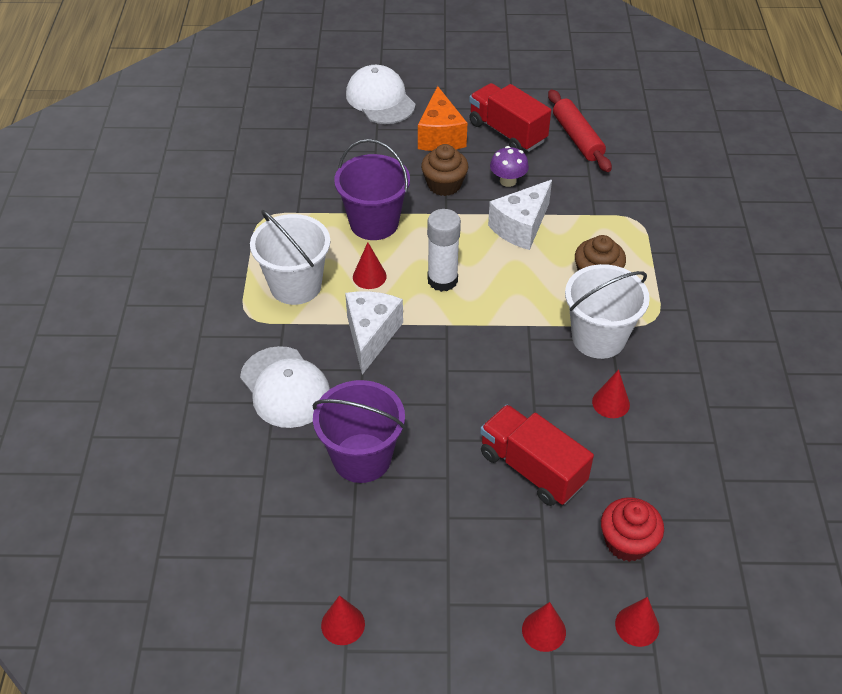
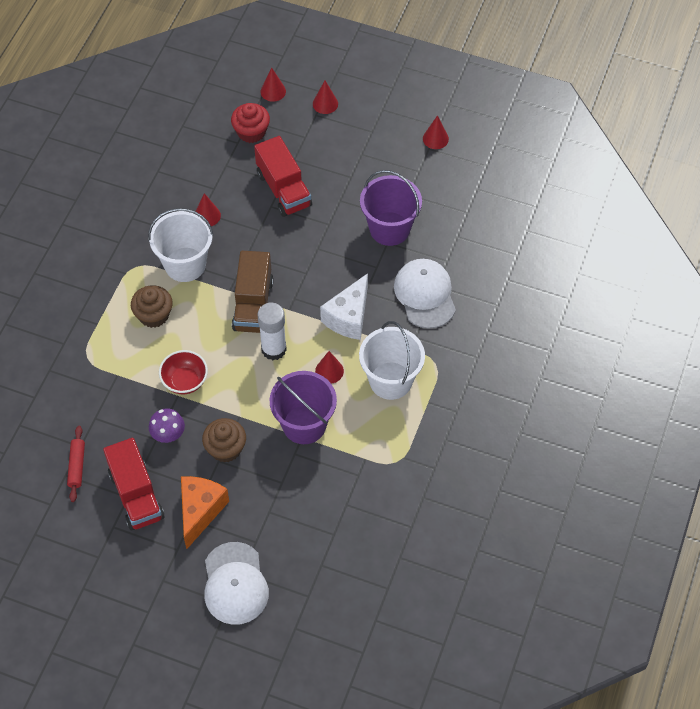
camera: 160 degrees left, 10 degrees up
white cheese [488,180,552,250] -> red bowl [159,350,208,394]
red rolling pin [548,90,612,172] -> red rolling pin [67,426,85,502], size x0.64
none -> brown truck [232,251,273,333]

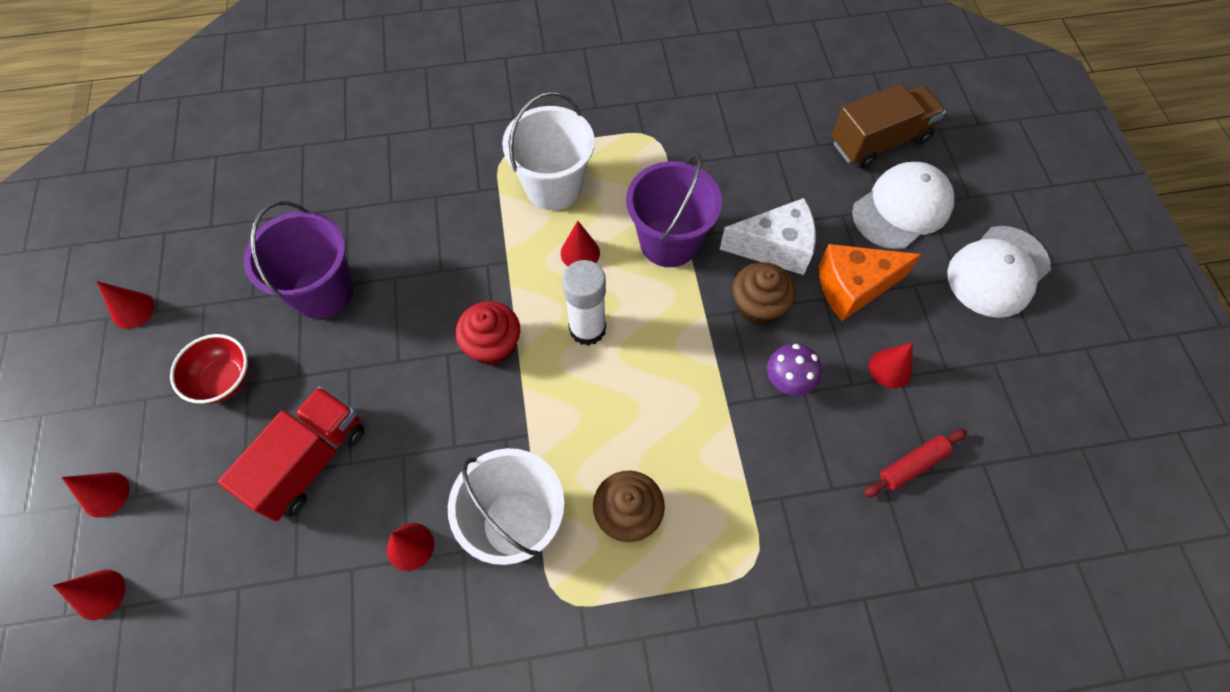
camera: 120 degrees left, 5 degrees up
red truck [103,438,165,530] -> red cone [869,343,913,388]
red bowl [159,350,208,394] -> red bowl moved to [170,334,249,404]
red cupcake [231,103,270,143] -> red cupcake moved to [456,301,520,365]
brown truck [232,251,273,333] -> brown truck moved to [832,84,946,169]
white cheese [320,273,368,340] -> white cheese moved to [720,198,816,275]
white cap [394,259,456,329] -> white cap moved to [947,226,1051,318]

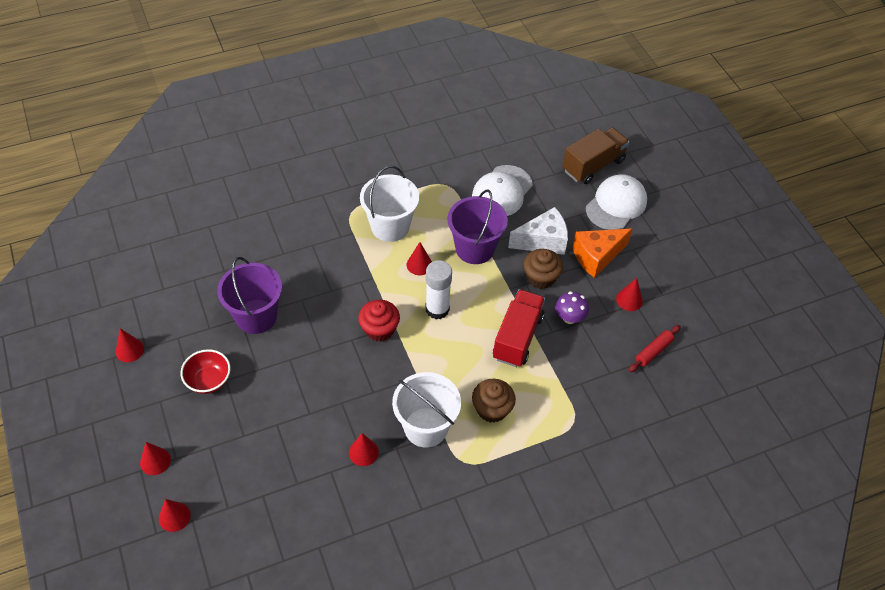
camera: 15 degrees left, 10 degrees down
red truck [218,386,364,522] -> red truck moved to [493,289,545,367]
white cap [947,226,1051,318] -> white cap moved to [472,165,533,216]

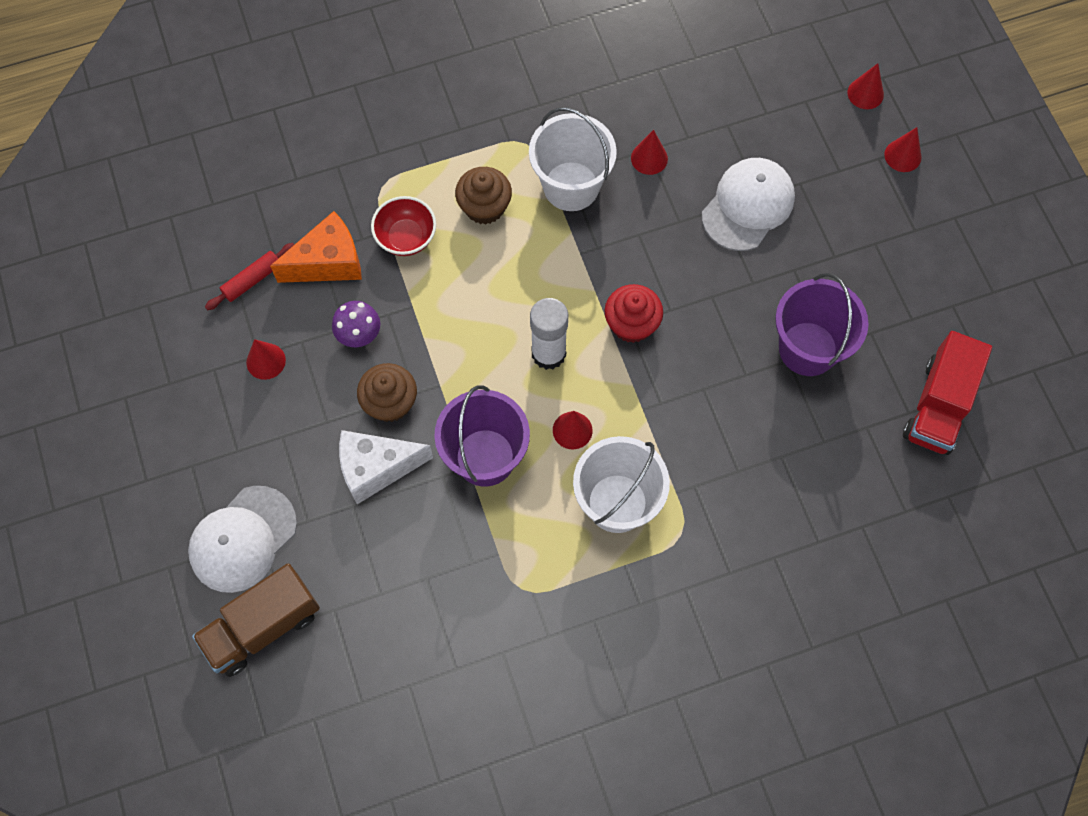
camera: 175 degrees left, 15 degrees up
red cone [116,329,144,362] -> none
red bowl [180,349,231,394] -> red bowl moved to [371,196,436,256]
white cap [472,165,533,216] -> white cap moved to [702,158,795,251]
red truck [493,289,545,367] -> red truck moved to [903,331,992,455]
orange cheese [572,228,632,278] -> orange cheese moved to [270,211,362,283]

